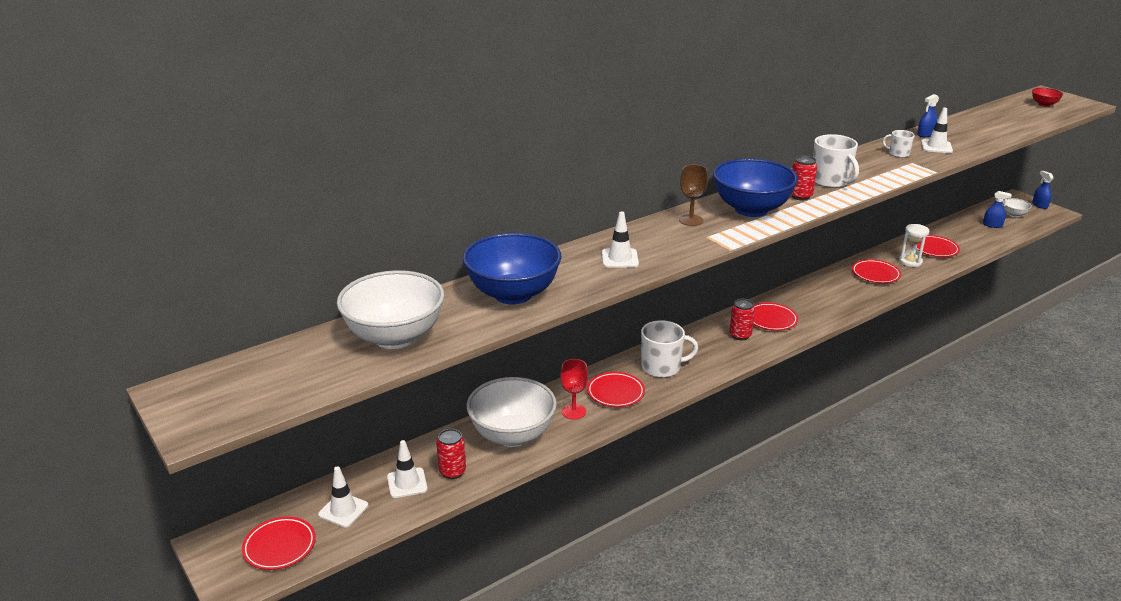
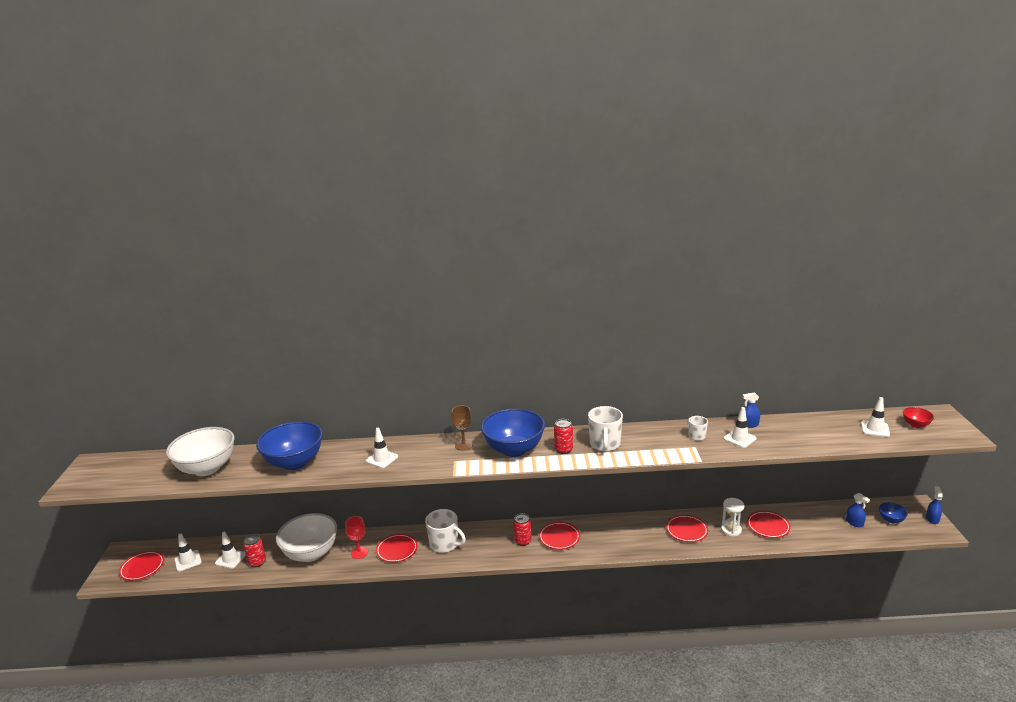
camera: 35 degrees right, 5 degrees down
white bowl [1003,198,1032,217] -> blue bowl [879,502,908,523]
none -> white traffic cone [861,397,890,437]

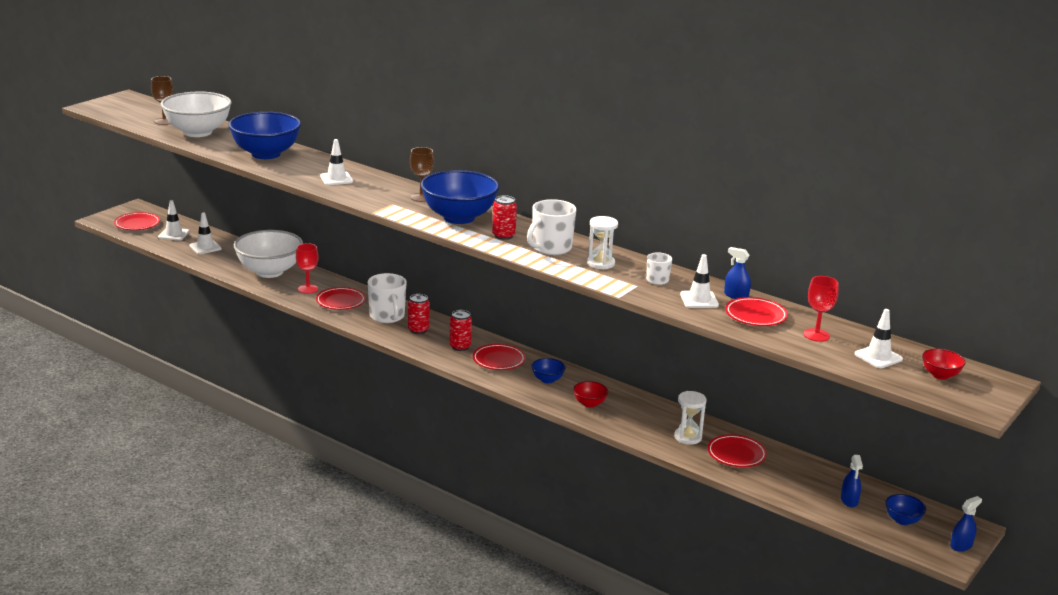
camera: 35 degrees right, 0 degrees up
red can [243,534,266,567] -> red can moved to [408,294,430,334]
red plate [666,515,708,542] -> red plate moved to [725,297,788,326]
none -> brown goblet [151,76,173,125]
none -> blue bowl [531,358,566,384]
none -> red bowl [573,381,608,408]
none -> white hourglass [587,216,618,269]
none -> red goblet [803,276,838,342]

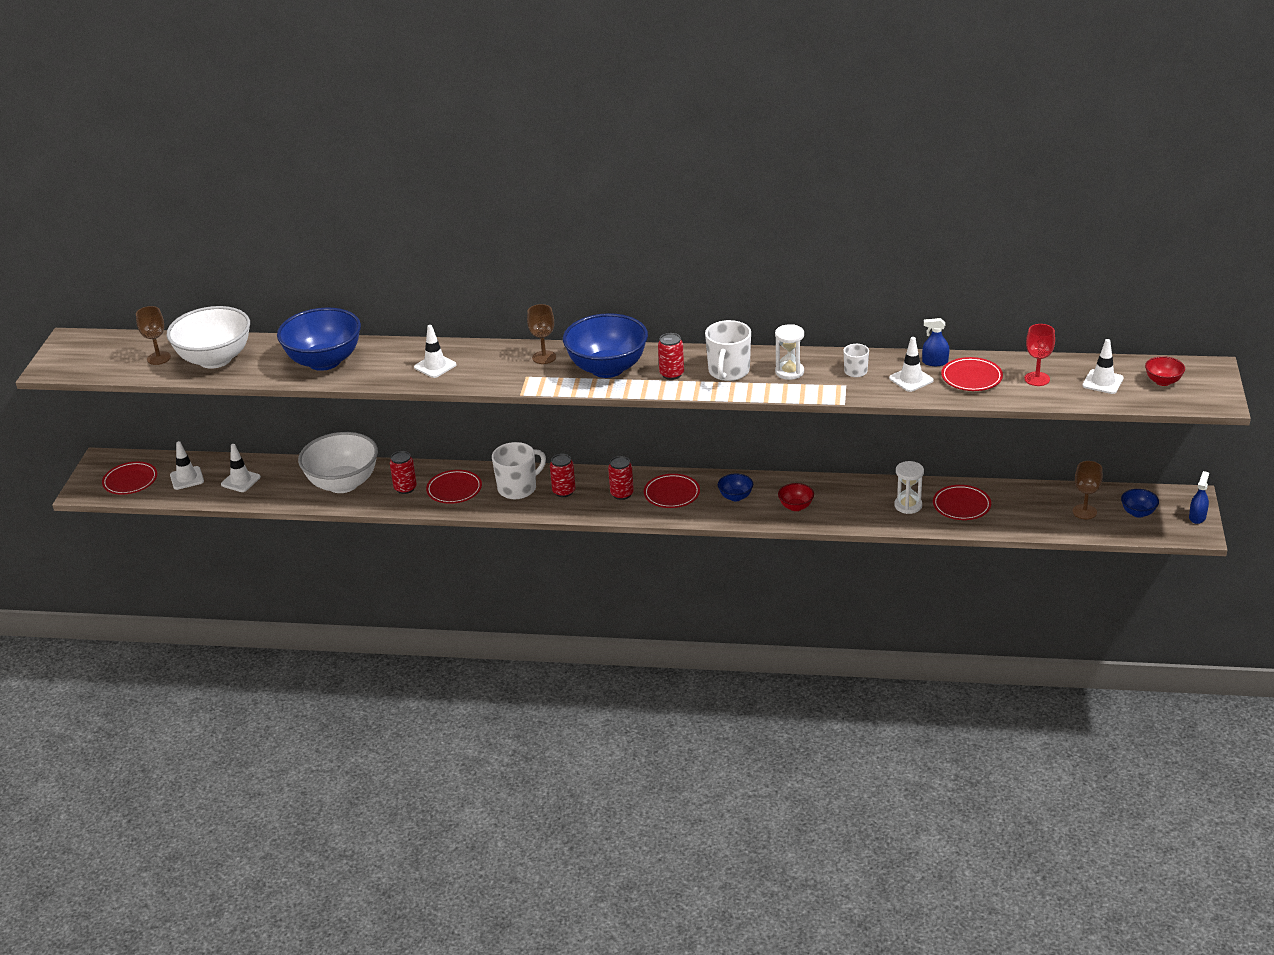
camera: 25 degrees left, 10 degrees up
red goblet [296,243,319,294] -> red can [390,451,417,494]
white mug [368,273,407,323] -> white mug turned 75 degrees counterclockwise [492,442,546,499]
blue spray bottle [841,455,863,507] -> brown goblet [1072,461,1103,519]

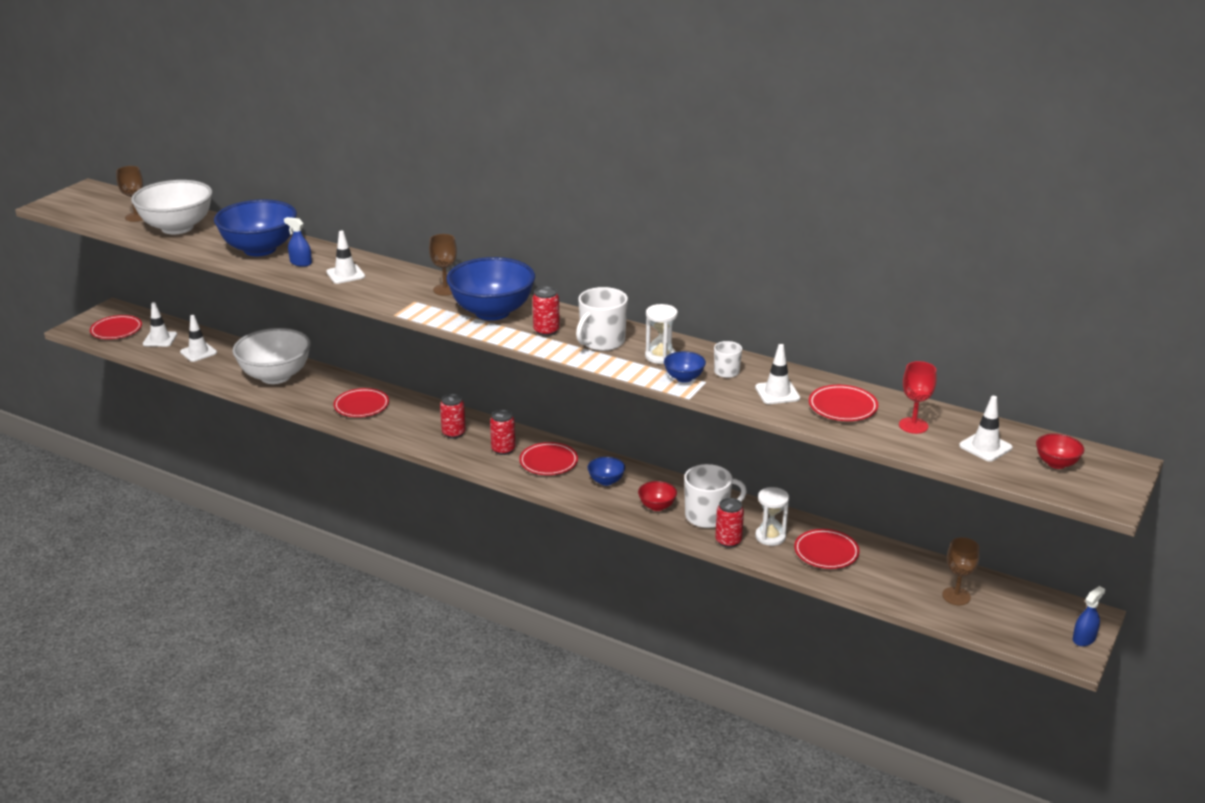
camera: 20 degrees right, 5 degrees down
red can [390,451,417,494] -> red can moved to [715,498,744,548]
white mug [492,442,546,499] -> white mug moved to [684,464,747,528]
blue spray bottle [922,318,949,366] -> blue spray bottle moved to [284,217,312,267]
blue bowl [1121,489,1159,518] -> blue bowl moved to [664,351,706,382]

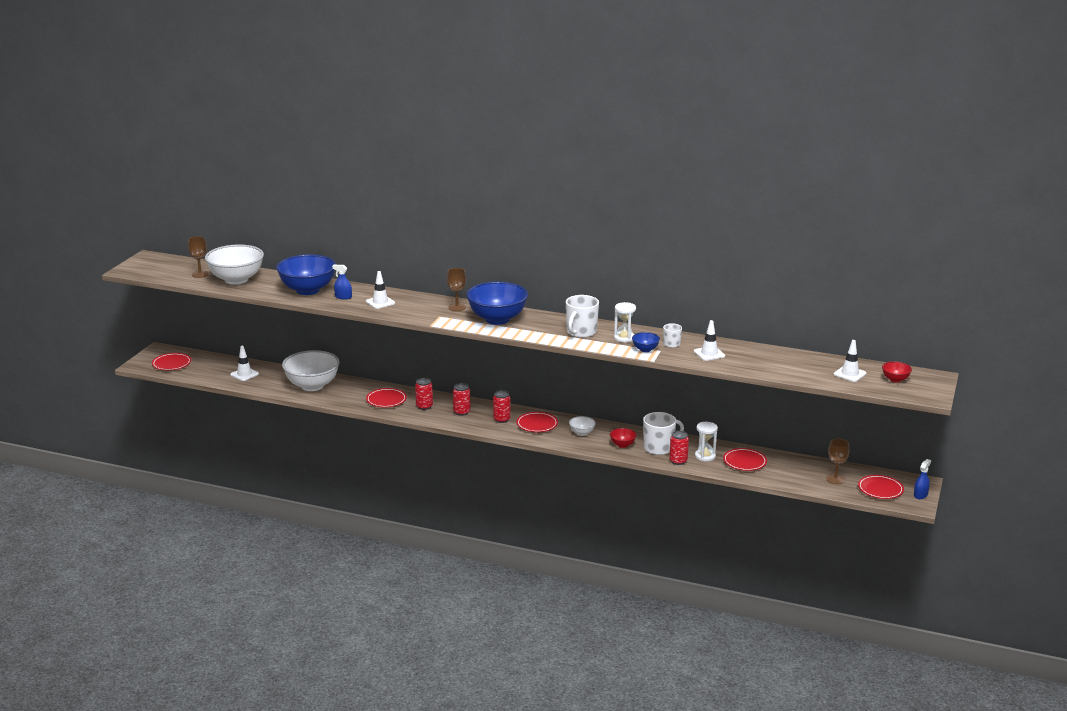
camera: 10 degrees left, 5 degrees down
white traffic cone [143,302,177,347] -> none
red can [532,286,560,336] -> red can moved to [415,378,433,410]
blue bowl [587,457,625,486] -> white bowl [569,416,596,436]
red plate [809,385,878,421] -> red plate moved to [858,475,904,499]
red goblet [899,361,937,434] -> none

